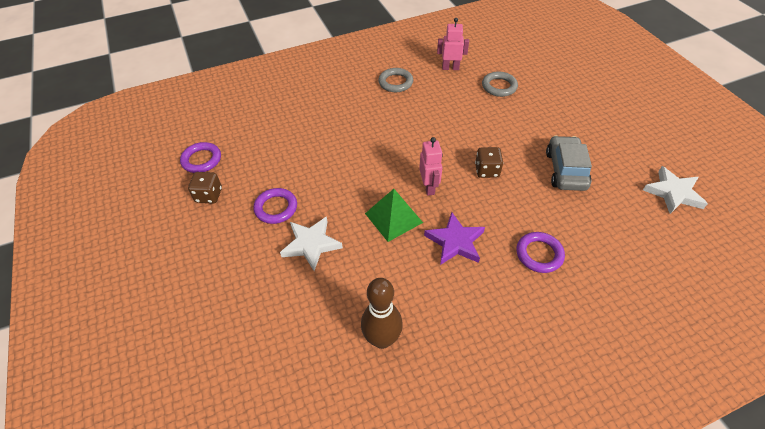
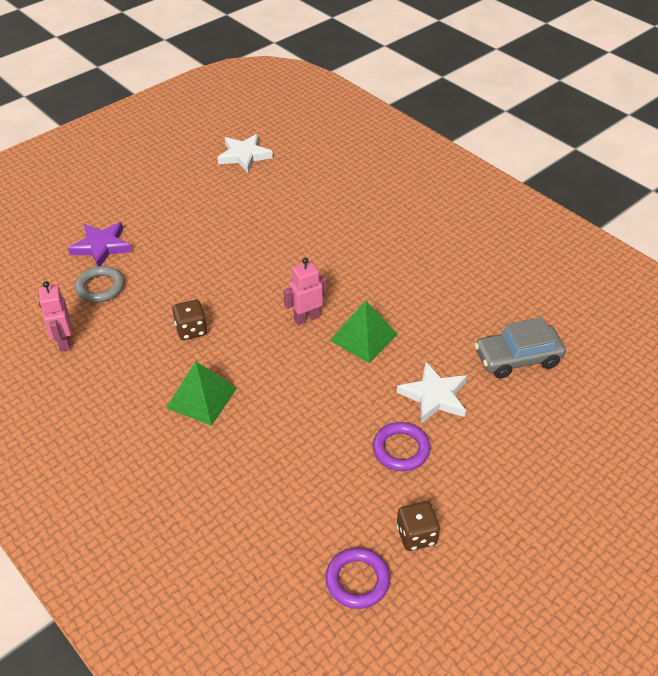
camera: 110 degrees left, 5 degrees down
brown bowling pin [361,278,403,349] -> none
grey ring [378,68,413,92] -> none
purple star [424,212,485,265] -> purple star moved to [68,222,132,266]
brown dice [475,147,503,178] -> brown dice moved to [172,300,207,340]
purple ring [516,232,565,273] -> none
grey car [546,136,592,191] -> grey car moved to [475,317,566,378]
none -> green pyramid [166,361,237,426]

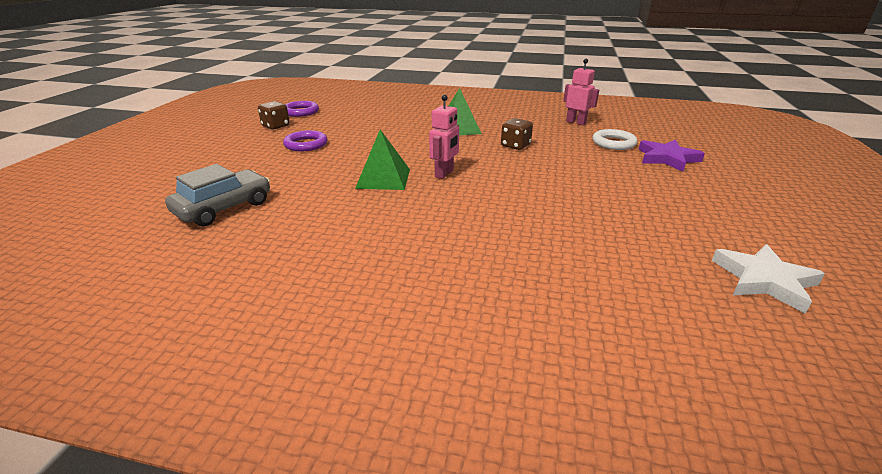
camera: 145 degrees right, 15 degrees down
grey ring [75,266,124,303] -> white ring [593,129,637,150]
white star [397,362,467,423] -> none

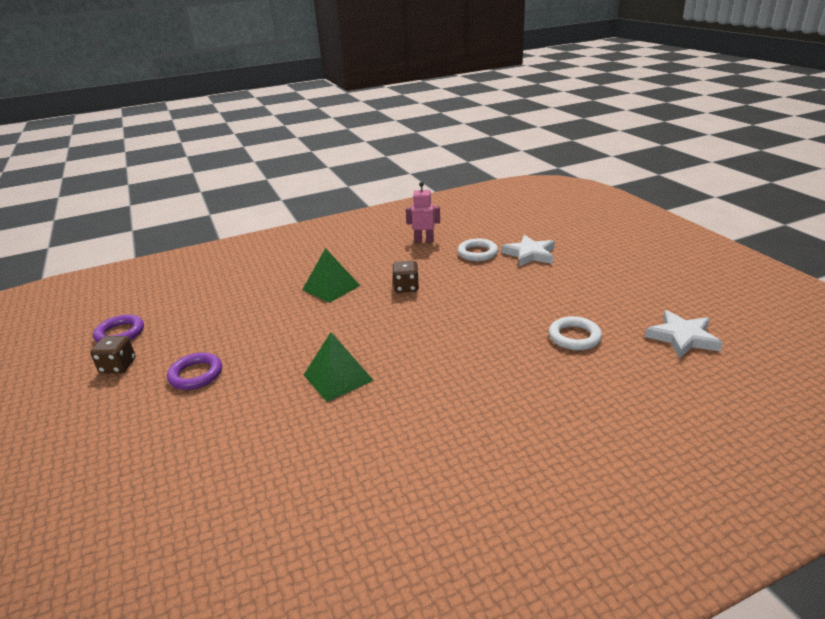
camera: 35 degrees left, 0 degrees up
grey car [165,164,270,227] -> none
pink robot [429,95,459,179] -> none
purple star [639,140,705,172] -> white star [502,235,555,266]
none -> white ring [549,316,602,350]

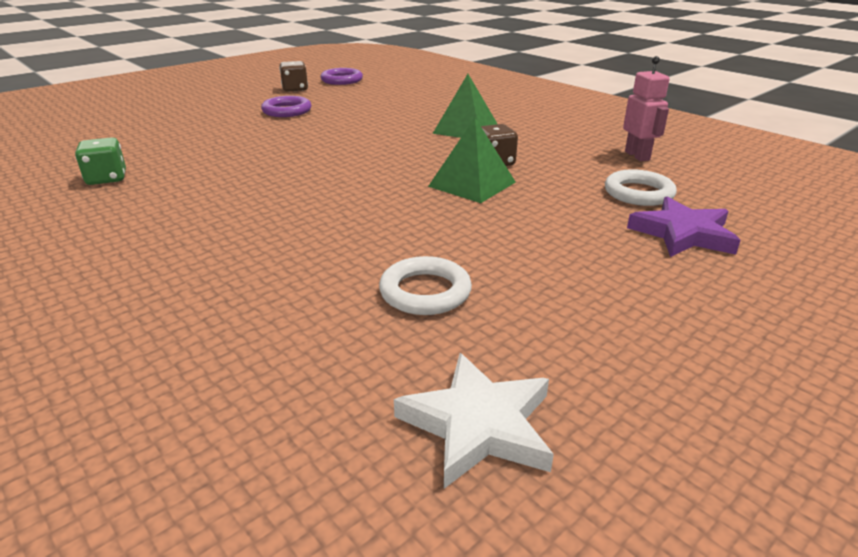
camera: 70 degrees right, 0 degrees up
green pyramid [304,332,374,402] -> green pyramid moved to [428,118,516,203]
white star [502,235,555,266] -> purple star [627,197,741,257]
none -> green dice [75,137,126,185]

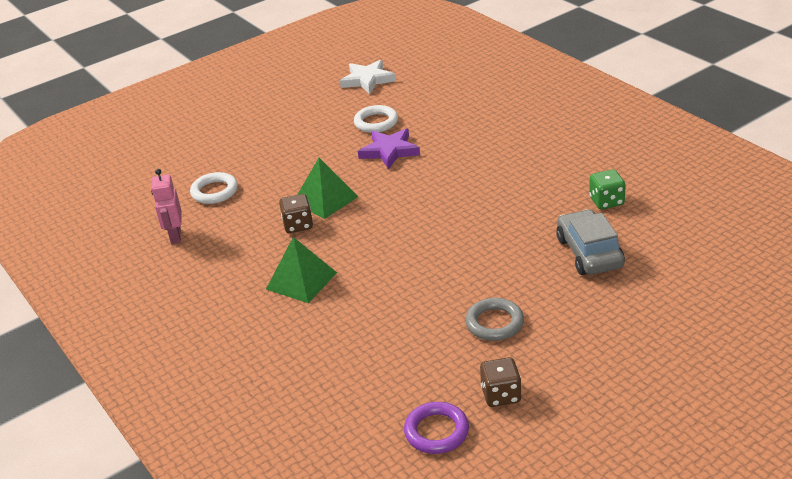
camera: 170 degrees left, 5 degrees up
purple ring [261,96,311,117] -> grey ring [465,298,524,341]
purple star [627,197,741,257] -> purple star moved to [358,128,420,169]
none -> grey car [556,209,625,275]

